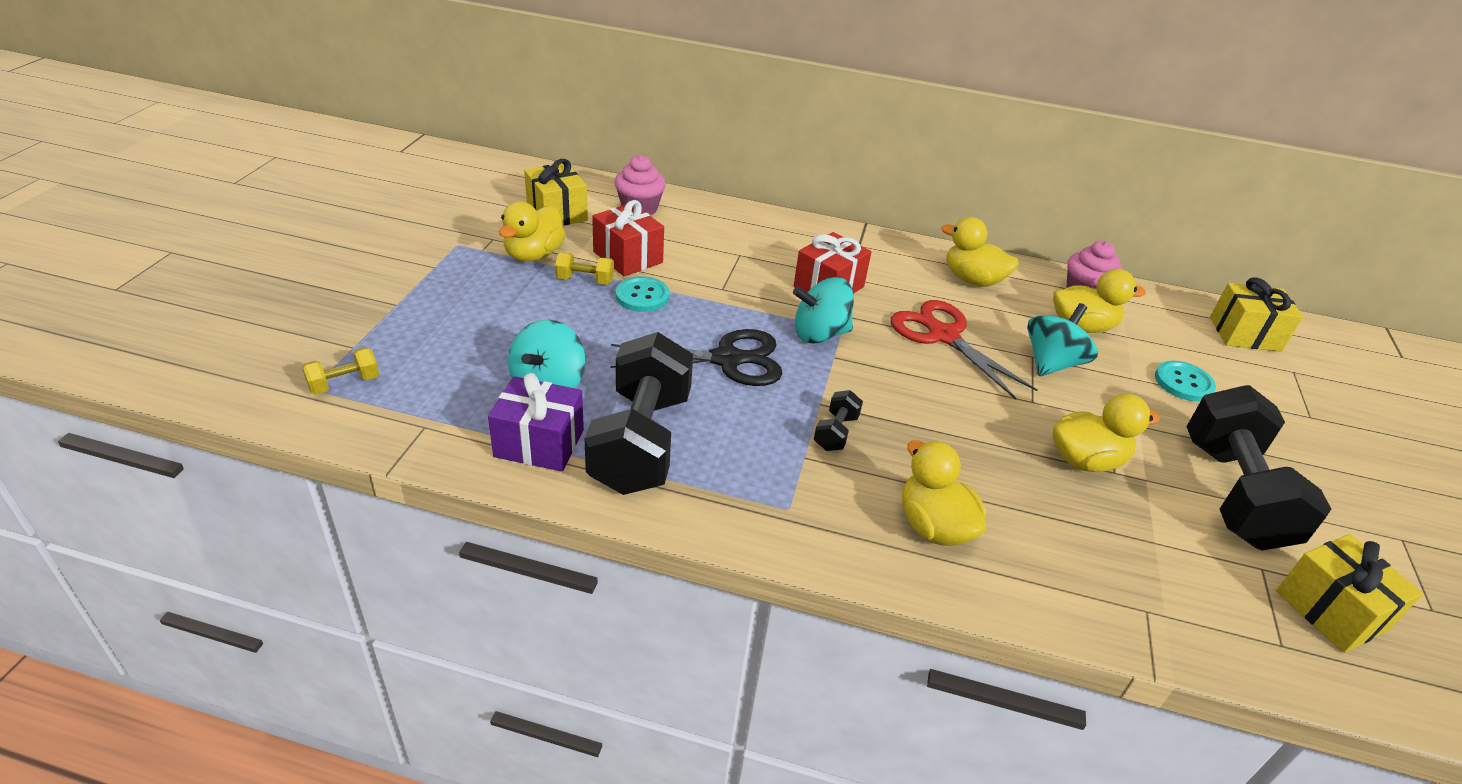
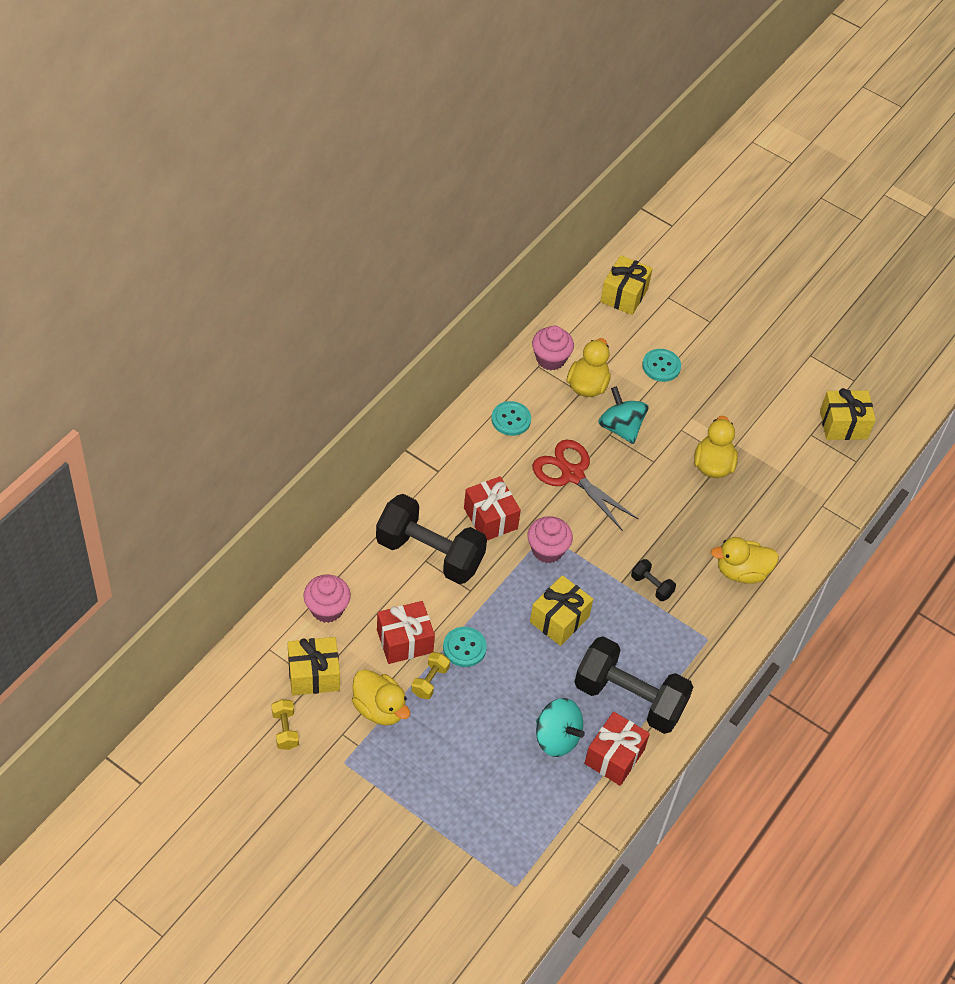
camera: 70 degrees left, 15 degrees up
yellow dumbbell [302,347,379,395] -> yellow dumbbell moved to [272,699,299,750]
purple gift [488,373,584,471] -> red gift [584,712,650,786]
black scissors [611,329,783,386] -> yellow gift [530,575,593,646]
turquoise spinning top [793,277,854,343] -> pink cupcake [528,516,573,563]
red scissors [891,300,1038,400] -> red scissors turned 60 degrees clockwise [533,440,639,531]
yellow duck [941,217,1019,287] -> turquoise button [491,401,531,436]
black dumbbell [1186,385,1331,551] -> black dumbbell moved to [376,494,487,584]

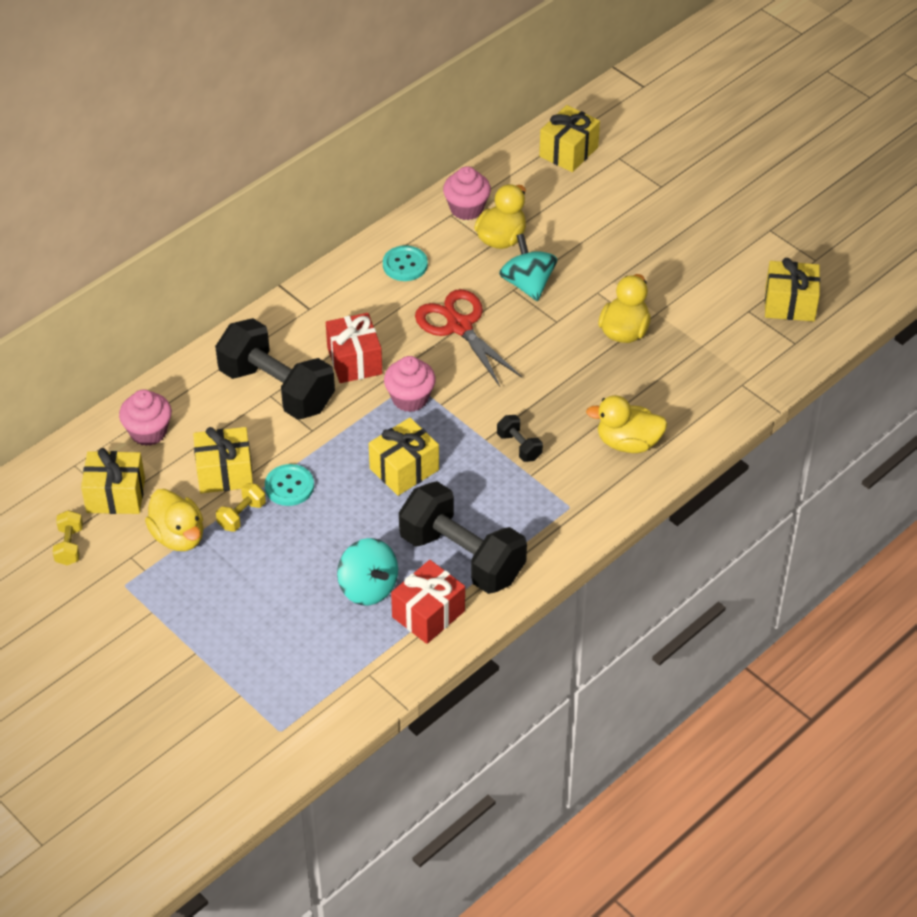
camera: 15 degrees right, 5 degrees down
red gift [377,601,435,664] -> yellow gift [193,427,253,493]
turquoise button [642,349,681,382] -> none

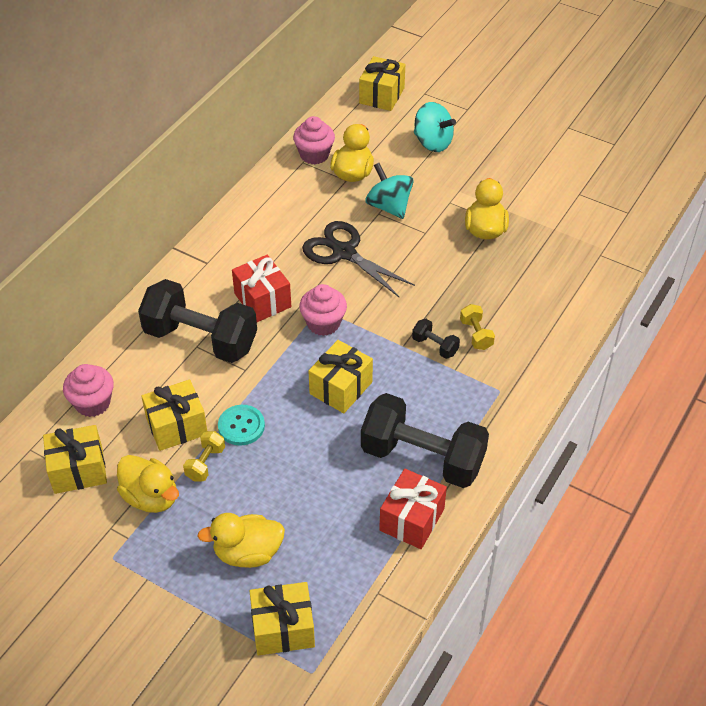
camera: 15 degrees left, 0 degrees up
yellow dumbbell [53,510,83,565] -> yellow dumbbell moved to [460,304,495,350]
turquoise spinning top [337,538,398,606] -> turquoise spinning top moved to [414,102,456,152]
turquoise button [383,245,428,281] -> none
red scissors [415,289,522,386] -> black scissors [302,221,415,298]
yellow duck [586,395,667,453] -> yellow duck moved to [197,513,285,568]
yellow gift [765,258,820,321] -> yellow gift moved to [249,582,315,655]

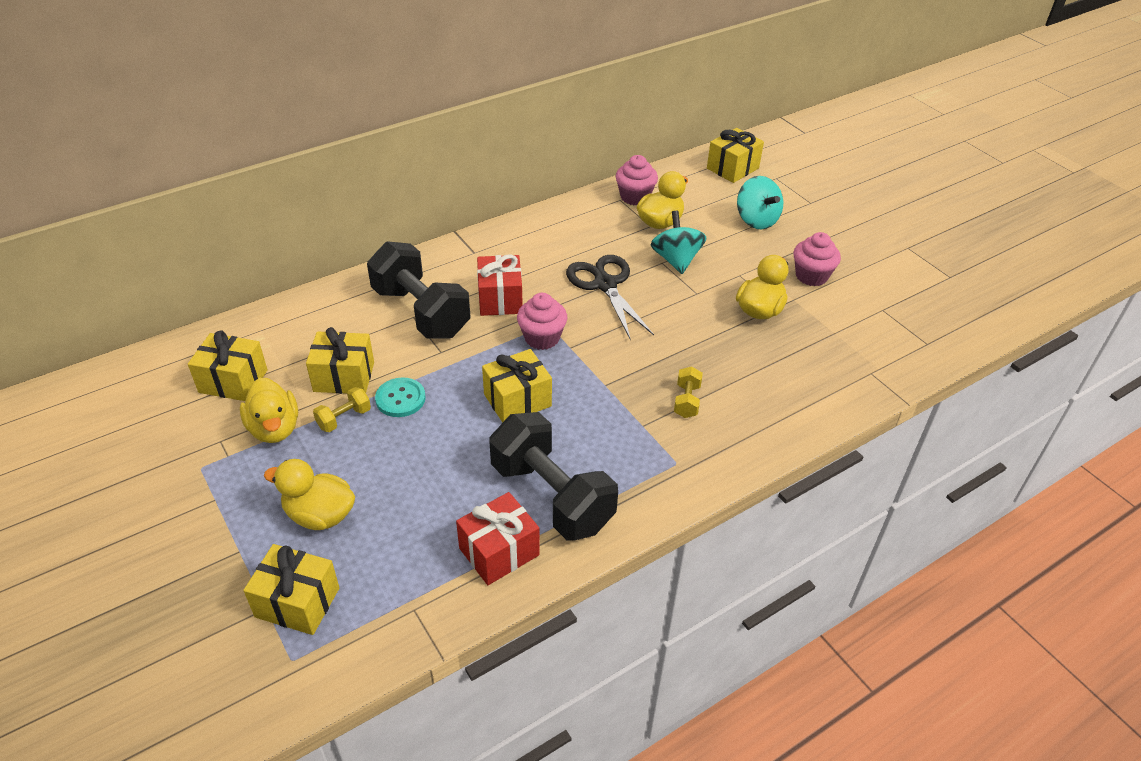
camera: 25 degrees right, 5 degrees down
pink cupcake [63,364,114,417] -> pink cupcake moved to [793,232,841,286]
black dumbbell [412,319,460,359] -> none

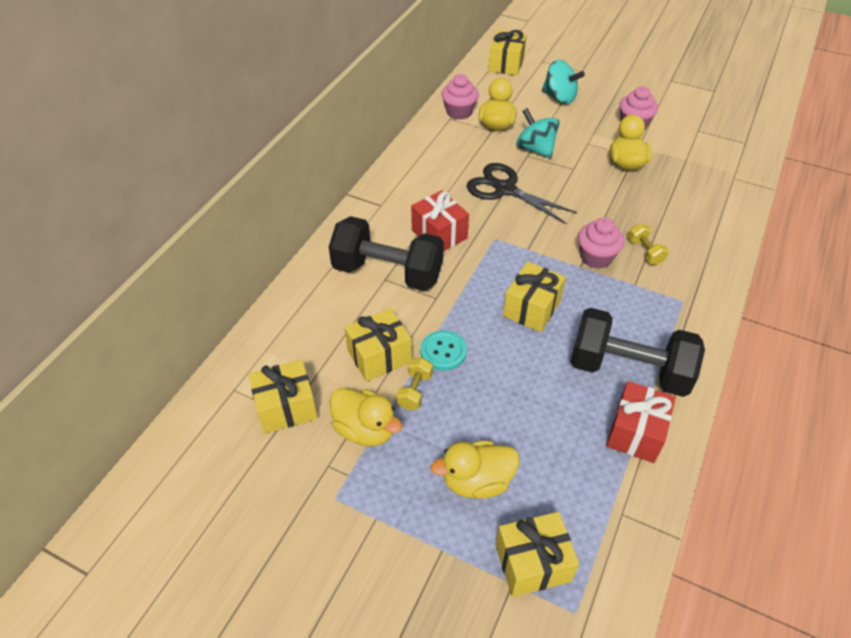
camera: 30 degrees left, 5 degrees up
pink cupcake [517,293,567,350] -> pink cupcake moved to [578,217,624,269]

